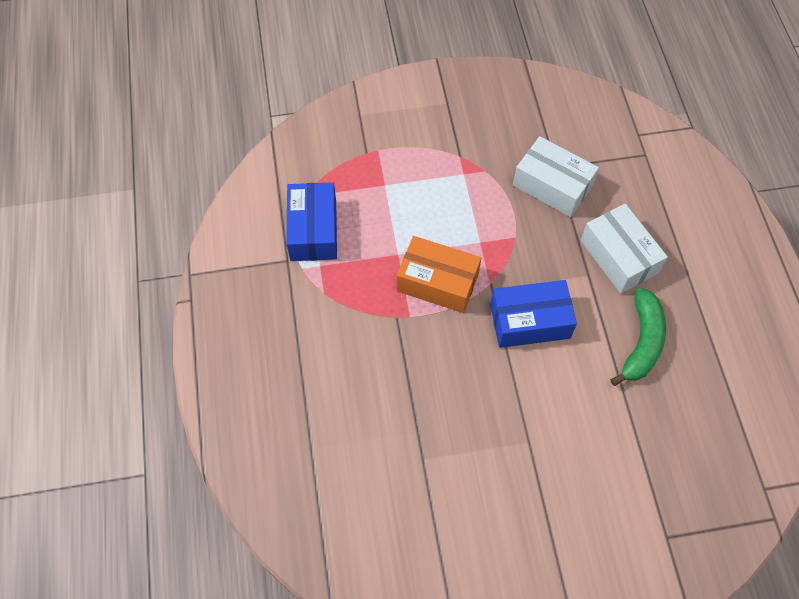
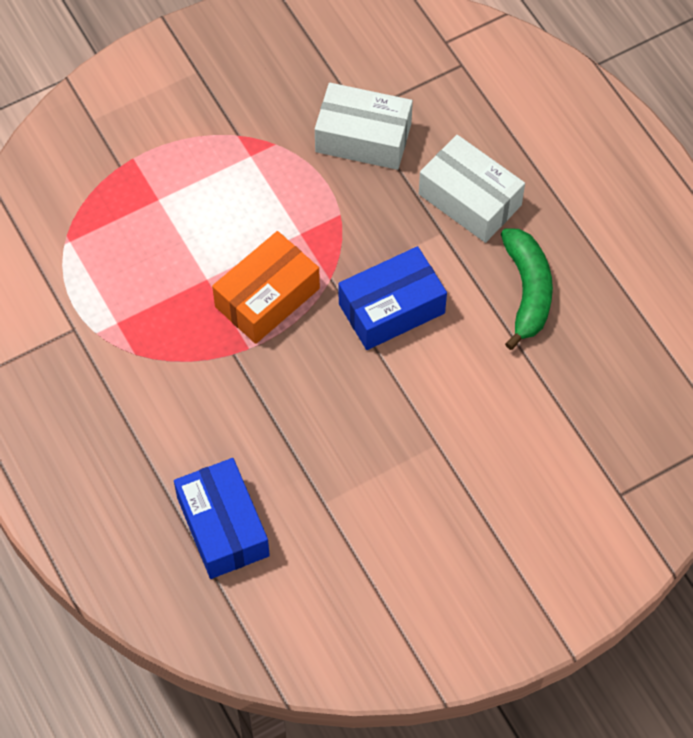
camera: 20 degrees left, 0 degrees up
blue box [286,182,337,261] -> blue box moved to [174,458,270,579]
orange box [397,236,481,313] -> orange box turned 45 degrees counterclockwise [212,231,320,344]

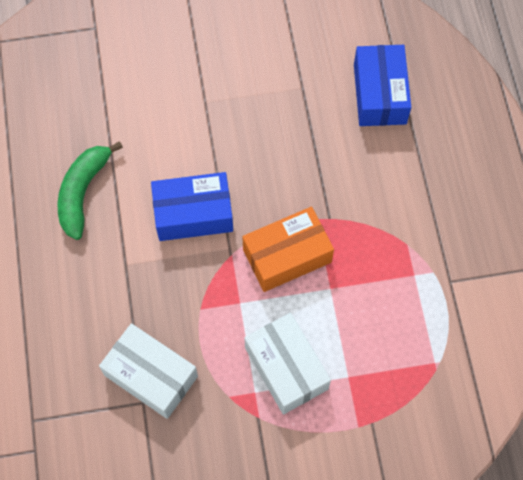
camera: 160 degrees left, 5 degrees up
white box [419,135,525,243] -> white box moved to [244,313,331,415]

